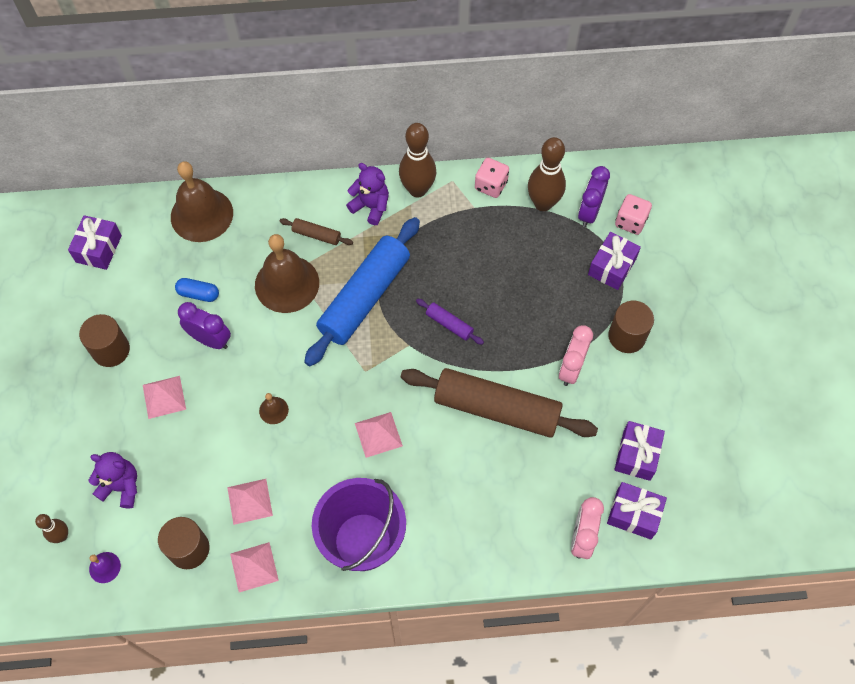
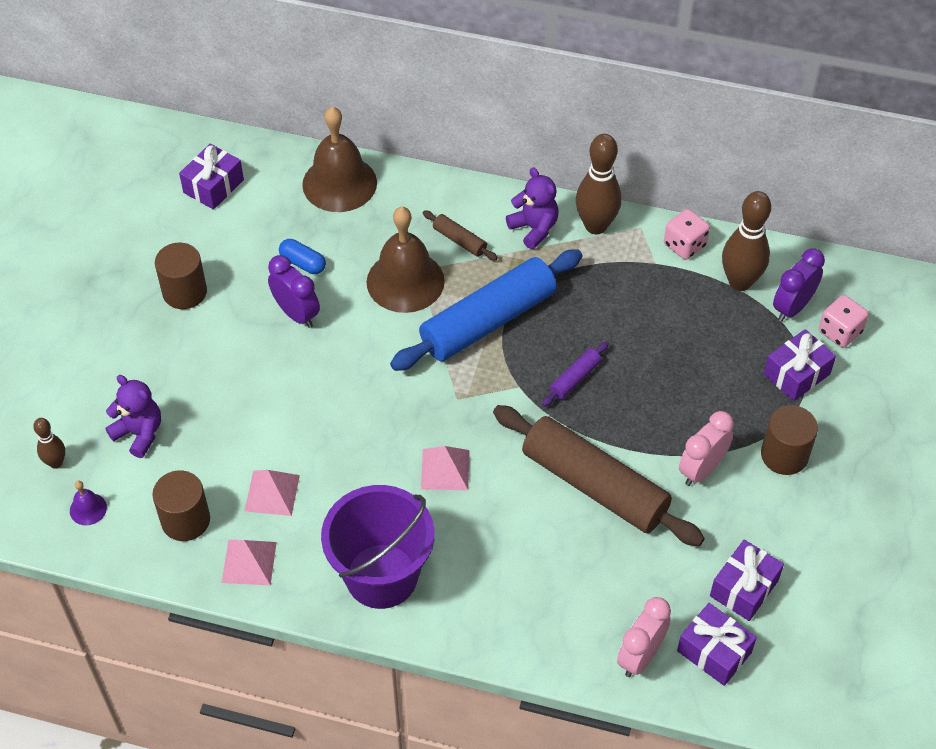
camera: 20 degrees right, 10 degrees down
pink pyramid [143,376,186,419] -> none
brown bell [259,393,289,424] -> none
purple rolling pin [416,299,484,345] -> purple rolling pin turned 75 degrees clockwise [542,342,609,407]

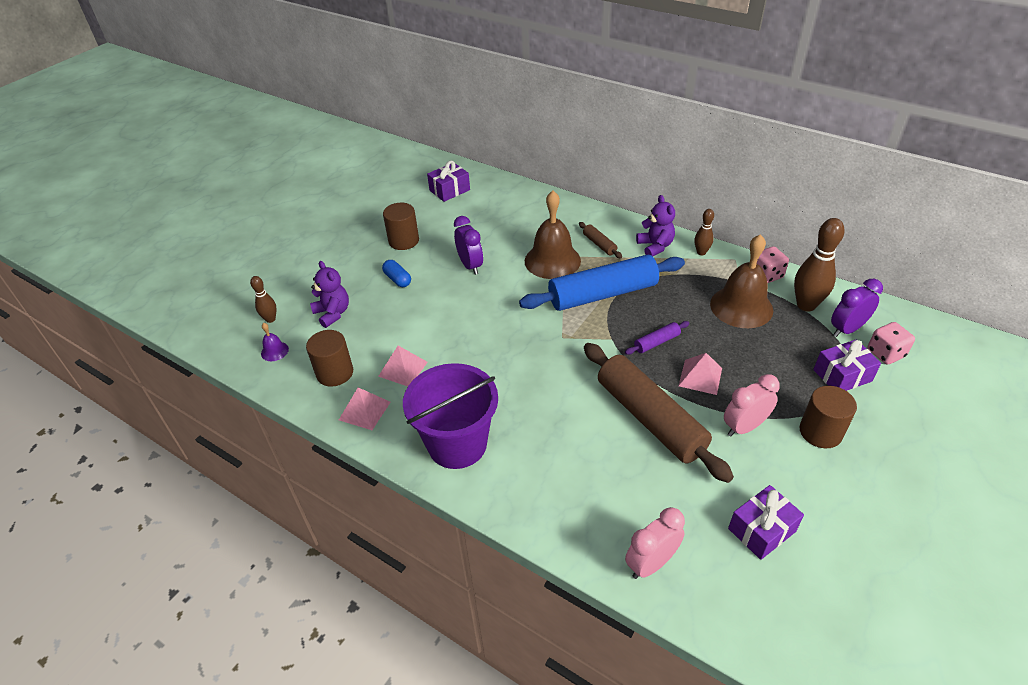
camera: 20 degrees right, 10 degrees down
blue capsule [279,239,326,274] -> blue capsule moved to [382,260,411,287]
brown bell [302,107,377,212] -> brown bell moved to [710,234,773,328]
pink pyramid [421,446,470,490] -> pink pyramid moved to [679,353,722,395]
brown bowling pin [576,134,622,234] -> brown bowling pin [695,209,714,255], size x0.54
purple gift [677,603,757,686] -> none

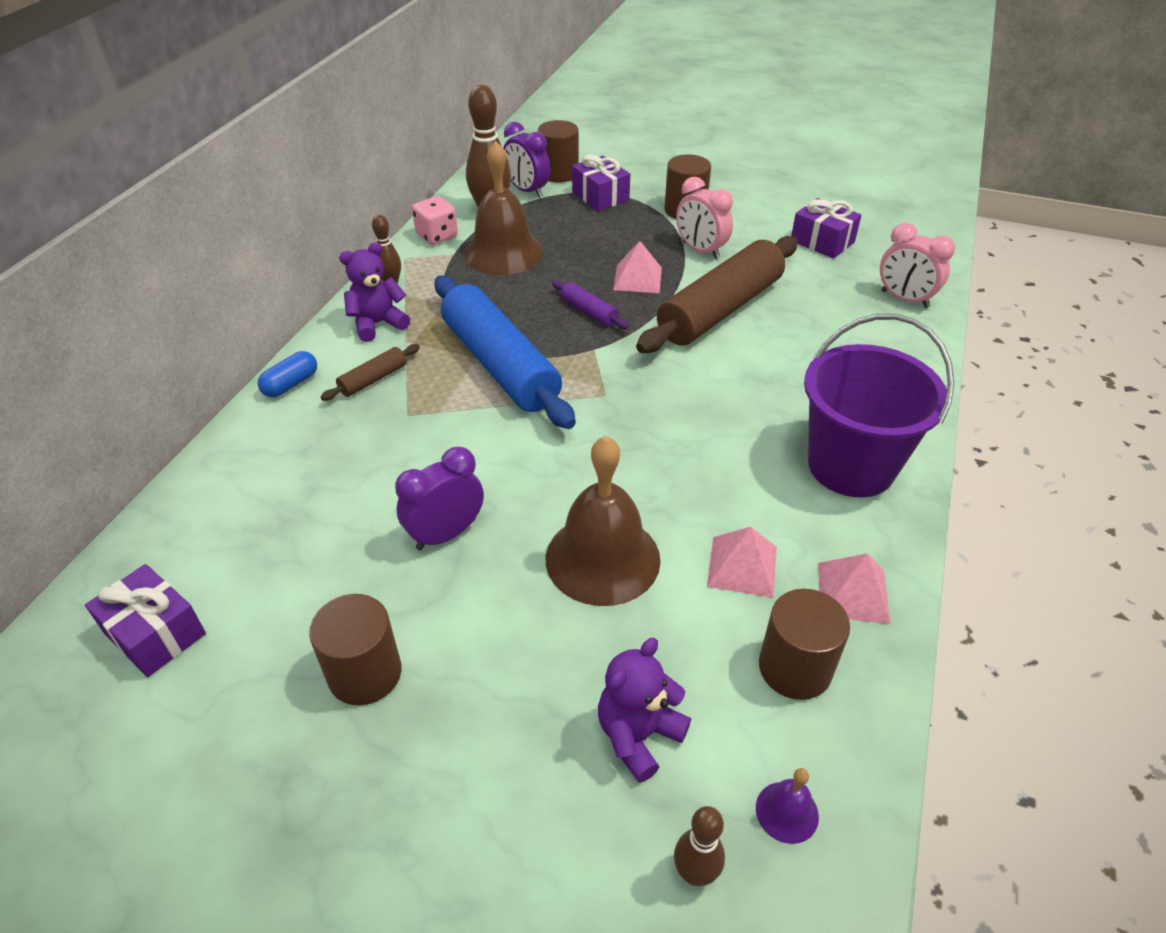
camera: 105 degrees left, 0 degrees up
blue capsule [382,260,411,287] -> blue capsule moved to [258,351,317,397]
brown bell [525,191,581,279] -> brown bell moved to [546,436,661,606]
pink dice [867,322,915,365] -> brown cylinder [538,120,579,183]

